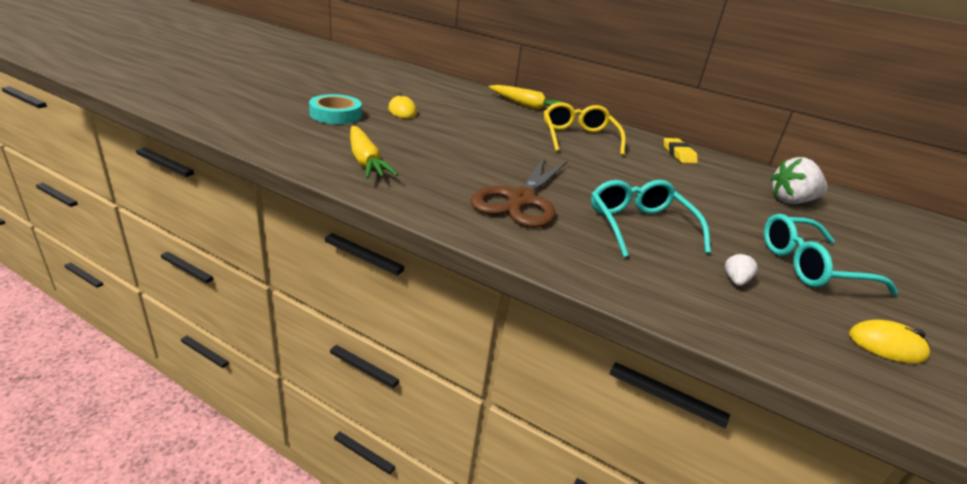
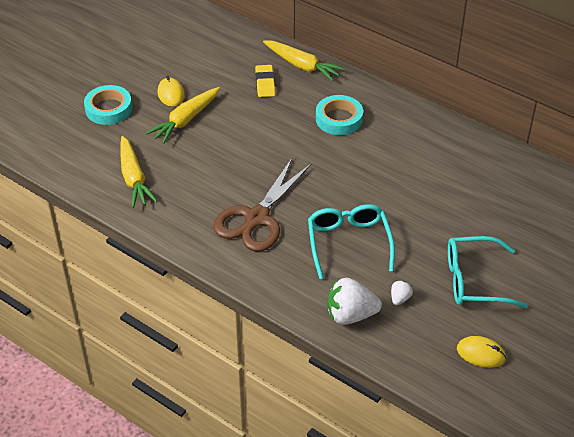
camera: 10 degrees right, 15 degrees up
yellow glasses [544,102,626,156] -> turquoise tape [316,95,363,135]
yellow eraser [664,138,698,164] -> yellow eraser moved to [255,65,275,97]
white strawberry [771,157,828,204] -> white strawberry moved to [327,278,382,325]
none -> yellow carrot [146,87,220,144]

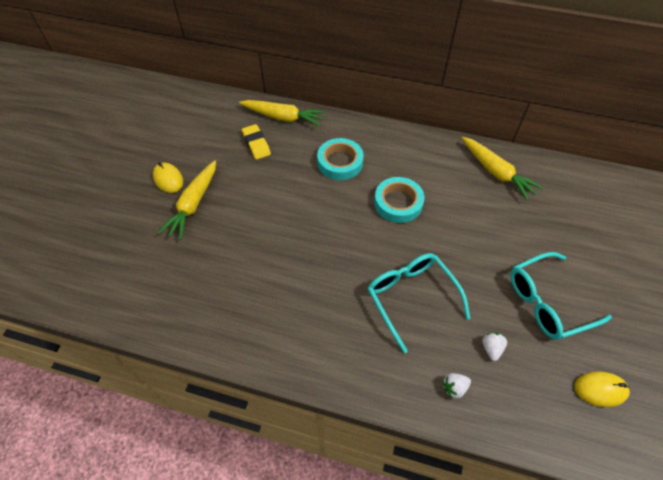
camera: 20 degrees left, 10 degrees up
turquoise tape [84,85,132,125] -> turquoise tape moved to [374,177,424,223]
yellow carrot [120,136,157,208] -> yellow carrot moved to [462,137,543,200]
brown scissors [213,158,312,252] -> none
white strawberry [327,278,382,325] -> white strawberry [443,373,471,399], size x0.48

